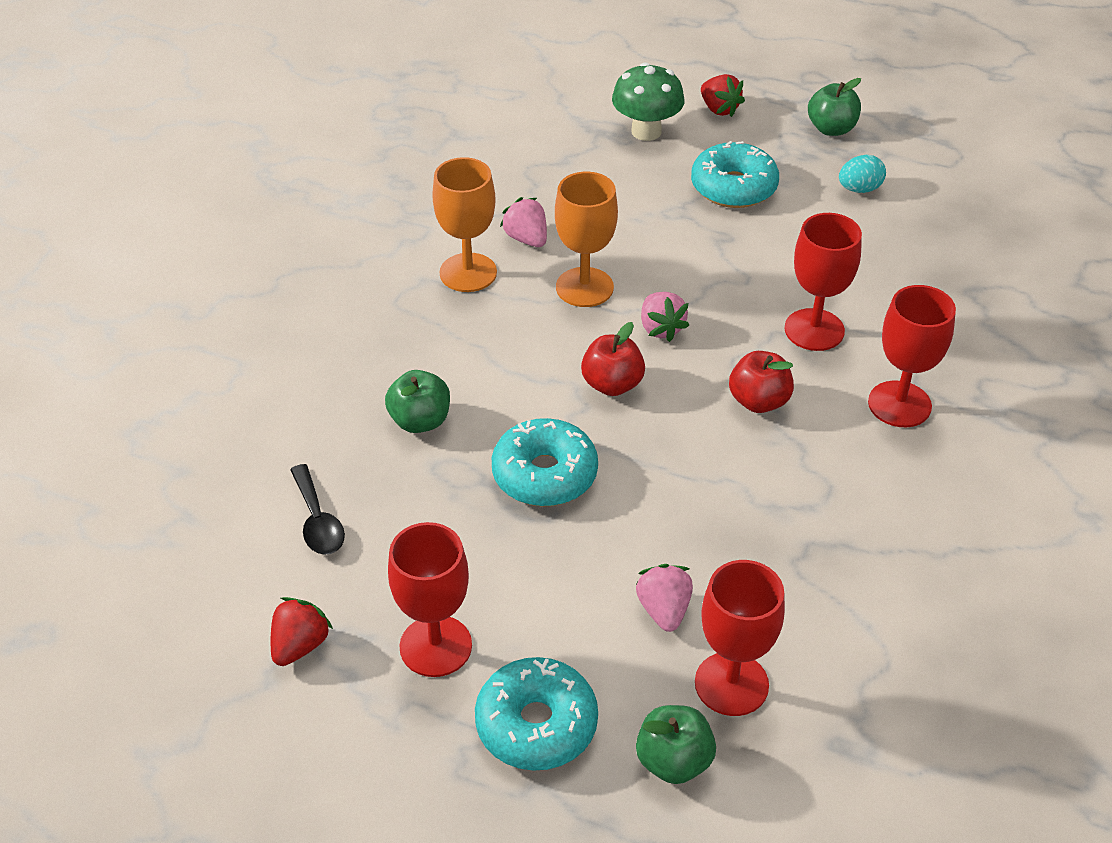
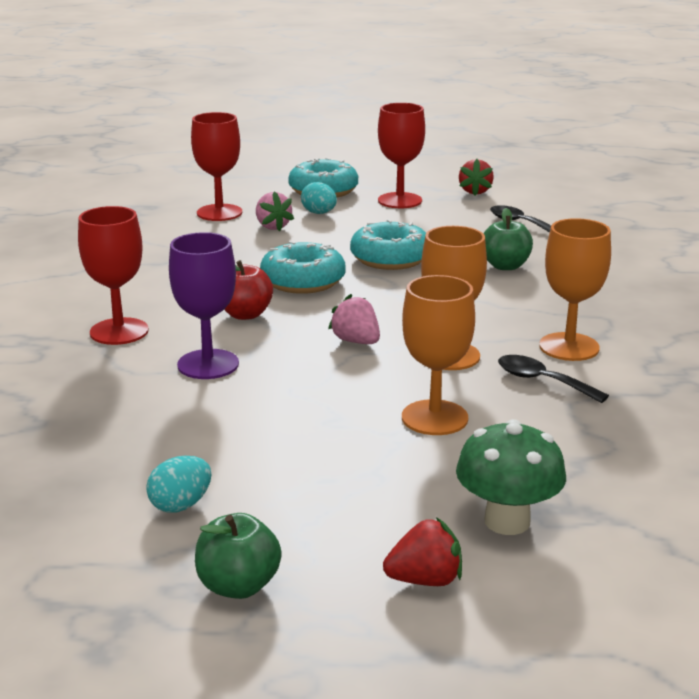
camera: 160 degrees right, 20 degrees down
pink strawberry [500,197,547,247] -> black spoon [498,355,609,403]
red apple [581,322,645,396] -> none
green apple [636,705,716,784] -> none
turquoise donut [691,141,779,208] -> turquoise donut moved to [260,241,346,294]
red strawberry [701,74,745,117] -> red strawberry turned 135 degrees clockwise [383,517,462,586]
red goblet [785,213,862,351] -> purple goblet [169,232,239,379]
none -> turquoise egg [301,182,337,214]
none -> orange goblet [402,275,475,435]

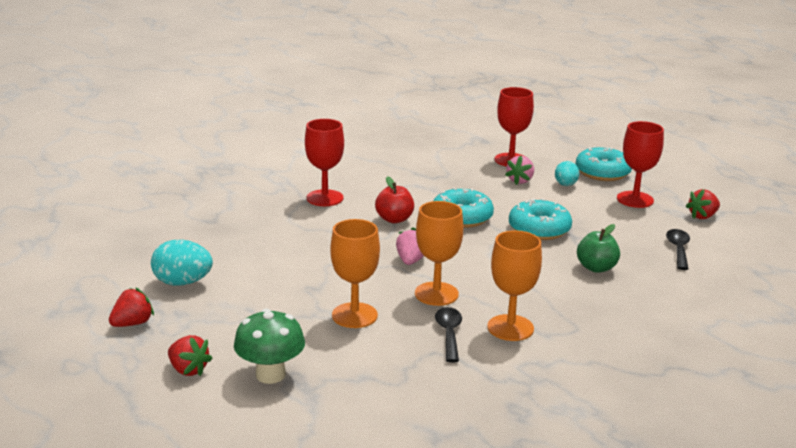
camera: 50 degrees right, 0 degrees up
turquoise egg [146,456,211,513] -> turquoise egg [151,240,213,286], size x1.52
purple goblet [169,232,239,379] -> none
green apple [195,513,282,599] -> red strawberry [109,287,154,327]

